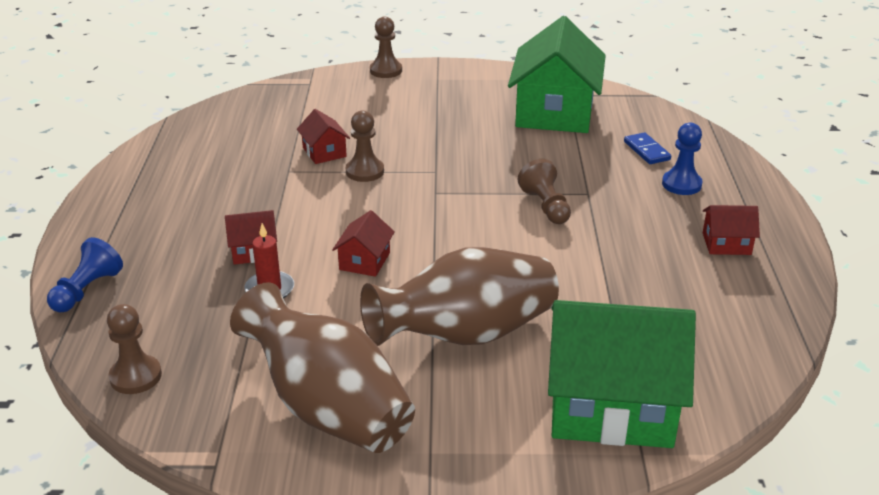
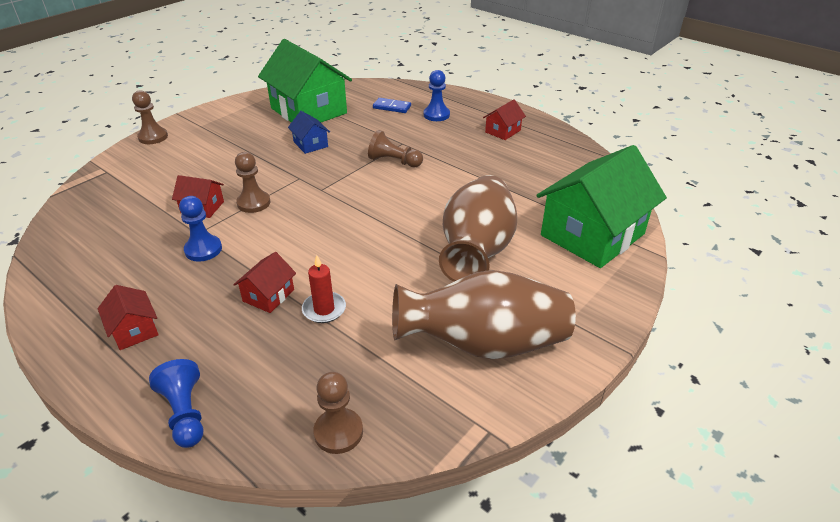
camera: 50 degrees left, 5 degrees up
red house [332,210,395,277] -> red house moved to [98,285,159,350]
none -> blue pawn [179,196,222,262]
none -> blue house [288,111,330,154]

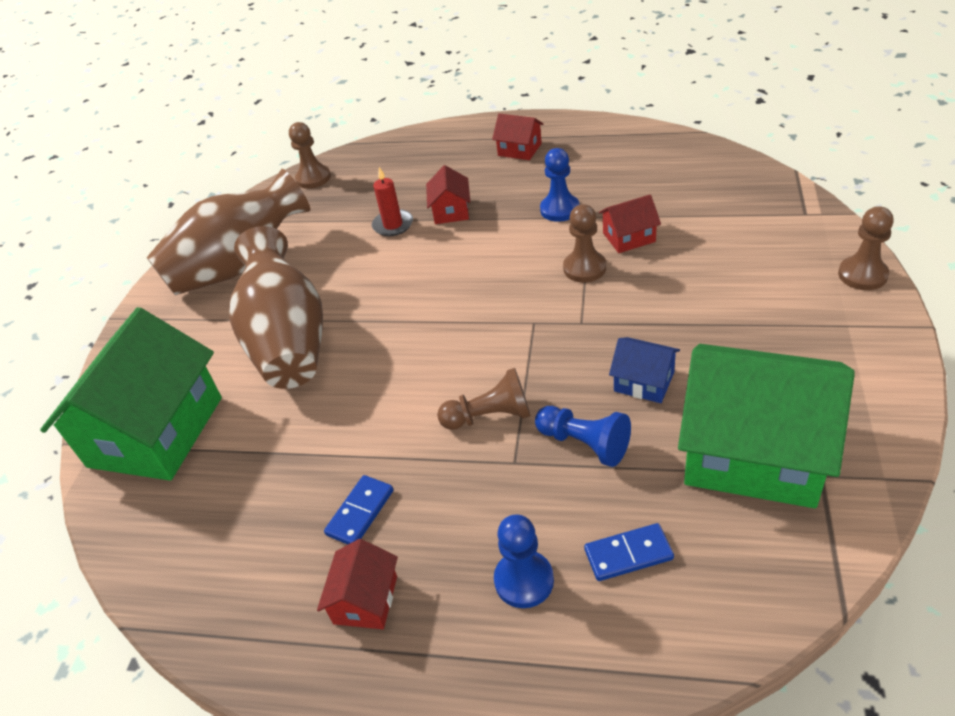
camera: 155 degrees right, 5 degrees up
blue pawn [149,359,204,448] -> blue pawn moved to [535,406,631,467]
none -> blue domino [324,475,393,545]

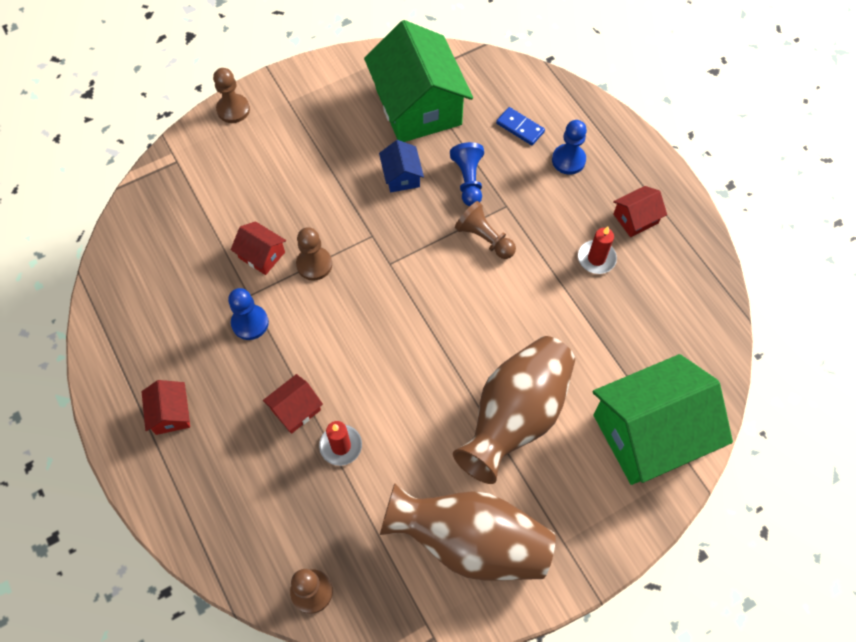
camera: 135 degrees left, 20 degrees up
blue domino [324,475,393,545] -> red candle [578,226,617,274]

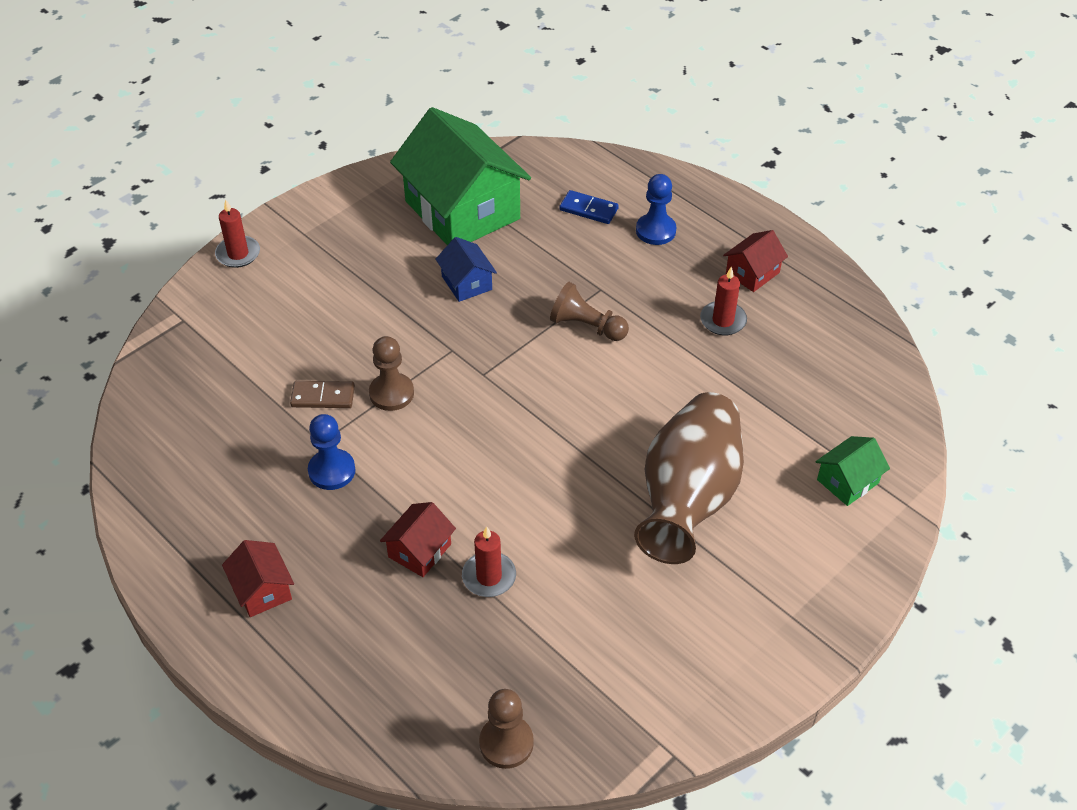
camera: 15 degrees left, 15 degrees down
brown pawn [213,68,250,123] -> red candle [215,199,260,268]
red house [231,221,286,275] -> brown domino [290,381,355,408]
brown vase [380,483,556,580] -> none
blue pawn [450,142,484,206] -> none
green house [593,354,733,485] -> green house [815,436,890,506], size x0.44

